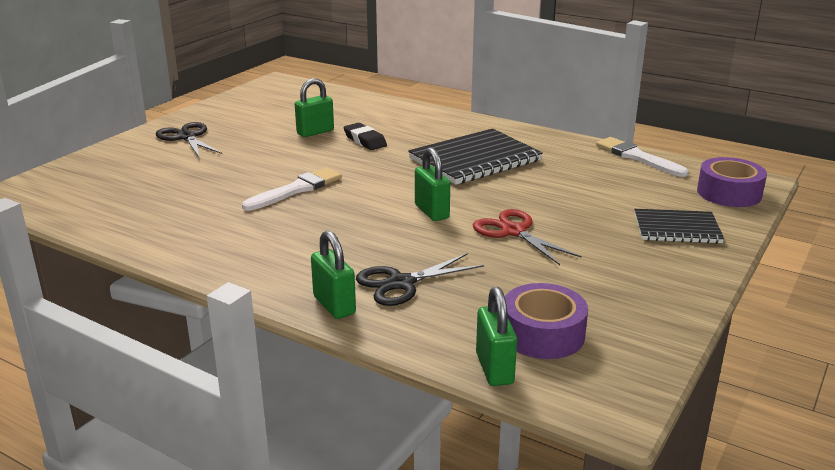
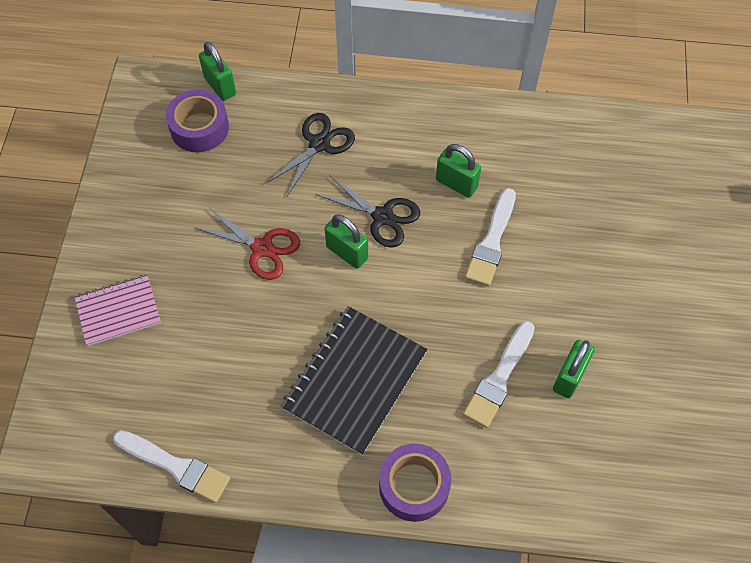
camera: 155 degrees right, 35 degrees up
black scissors [156,122,222,157] -> black scissors moved to [315,175,420,248]
green padlock [311,230,356,319] -> green padlock moved to [436,144,481,198]
black eraser [344,123,387,150] -> white brush [463,321,535,428]
black notebook [635,209,724,244] -> pink notebook [74,275,161,346]
purple tape [697,157,767,207] -> purple tape moved to [379,443,451,522]

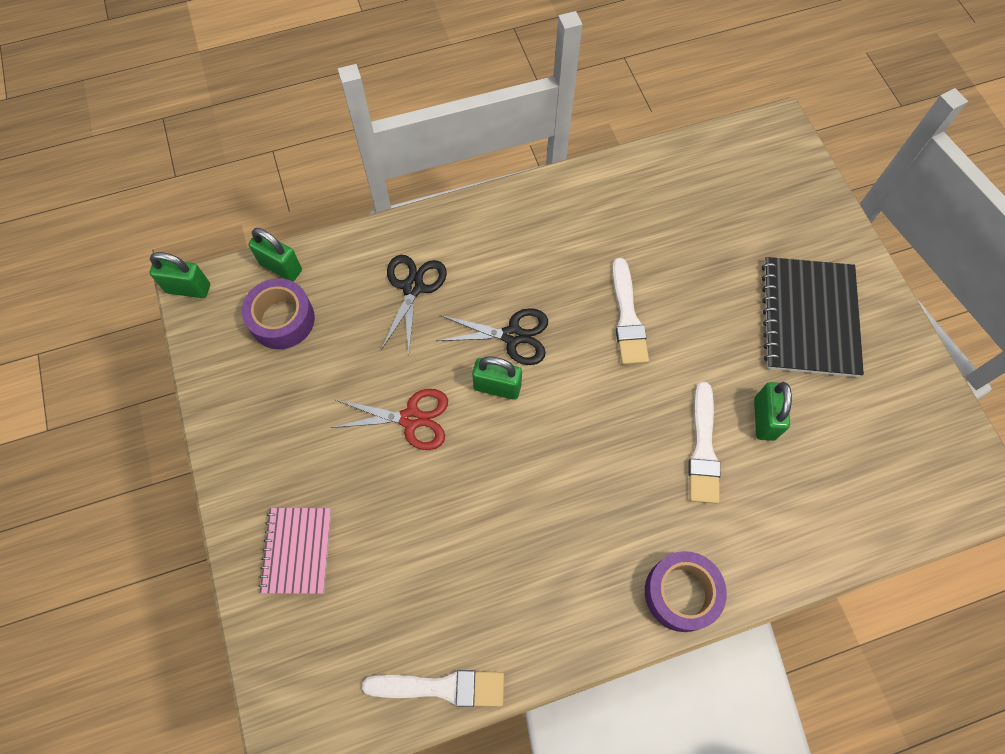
camera: 25 degrees left, 5 degrees up
pink notebook [74,275,161,346] -> pink notebook turned 45 degrees counterclockwise [259,508,331,594]
black notebook [281,306,427,455] -> black notebook moved to [762,257,864,377]
green padlock [436,144,481,198] -> green padlock moved to [150,252,210,298]

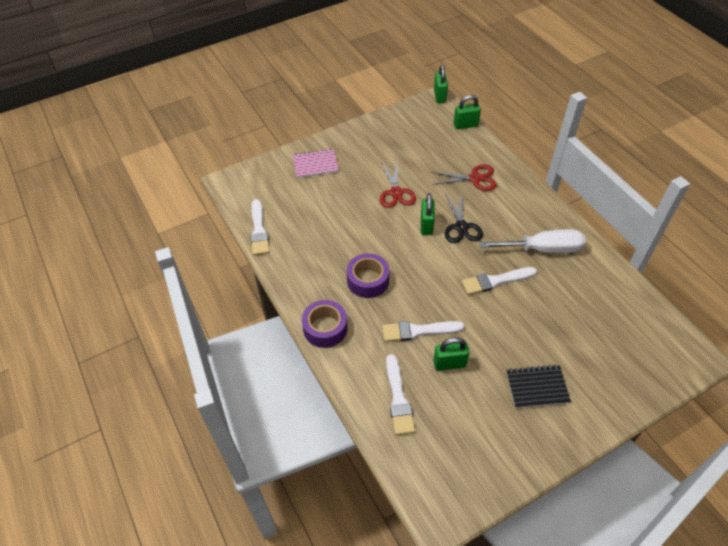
camera: 80 degrees right, 15 degrees down
purple tape [242,278,315,349] -> purple tape moved to [347,253,389,298]
green padlock [248,228,302,281] -> green padlock turned 60 degrees clockwise [454,95,481,129]
black scissors [381,255,447,352] -> red scissors [432,165,497,191]
black notebook [762,257,864,377] -> black notebook [506,364,571,408], size x0.61
none -> white brush [386,354,415,435]
none -> white screwdriver [479,229,586,253]

